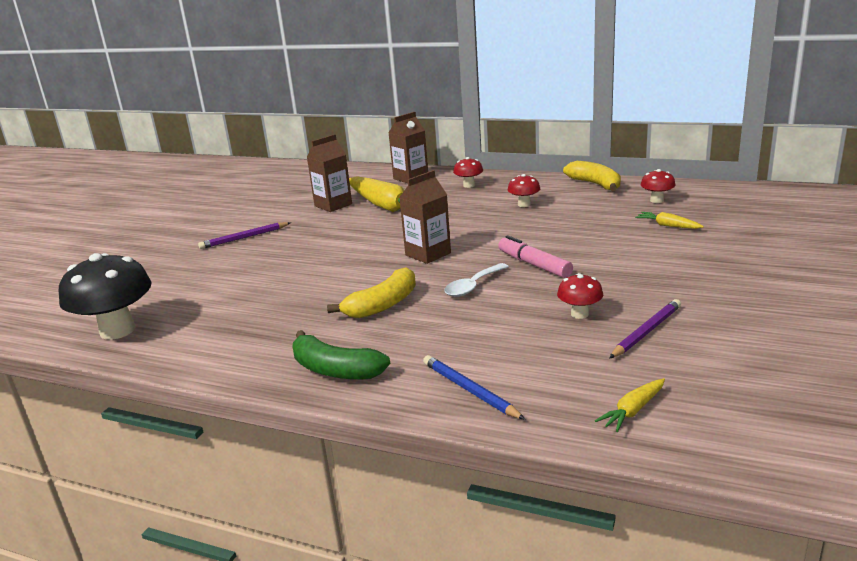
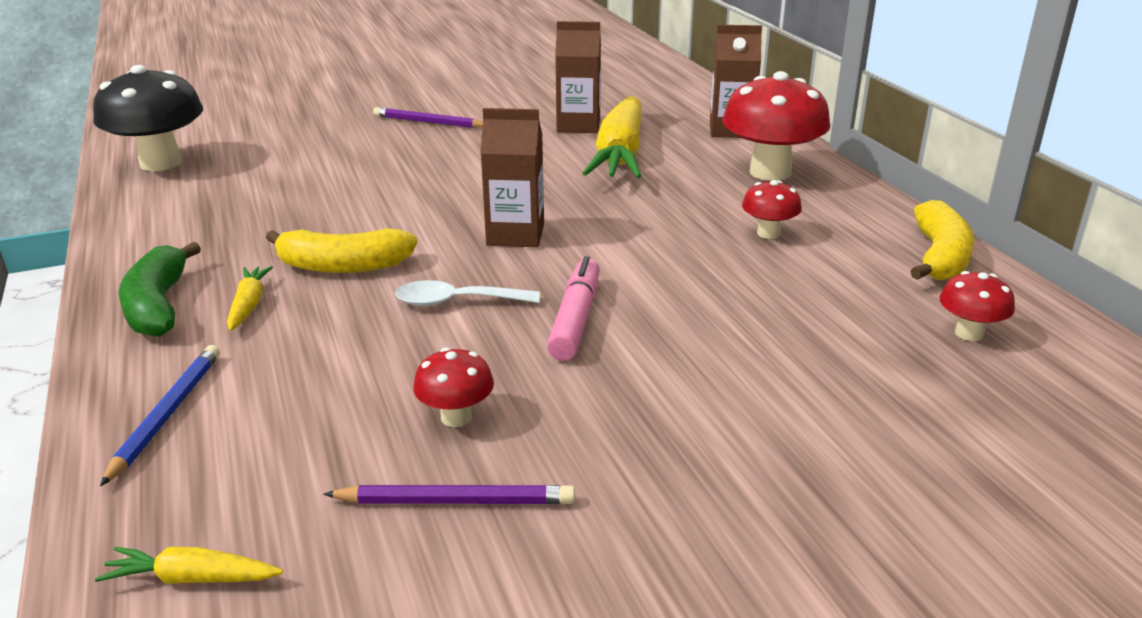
camera: 45 degrees right, 5 degrees up
red mushroom [453,157,483,188] -> red mushroom [722,71,830,181], size x2.02
yellow carrot [635,212,704,229] -> yellow carrot moved to [227,266,273,331]

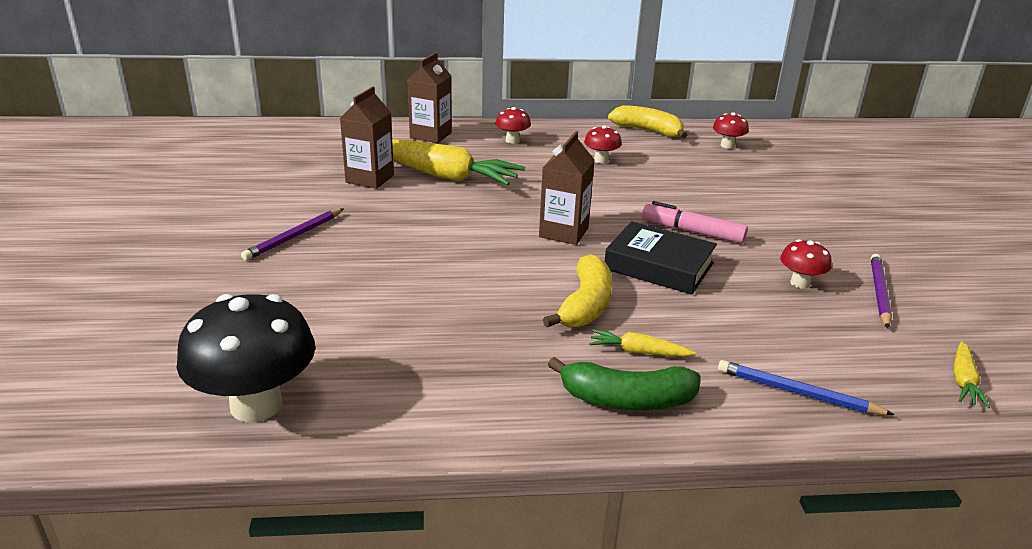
camera: 75 degrees left, 0 degrees up
white spoon [395,280,540,306] -> black book [605,221,717,295]
red mushroom [722,71,830,181] -> red mushroom [495,107,531,144], size x0.49

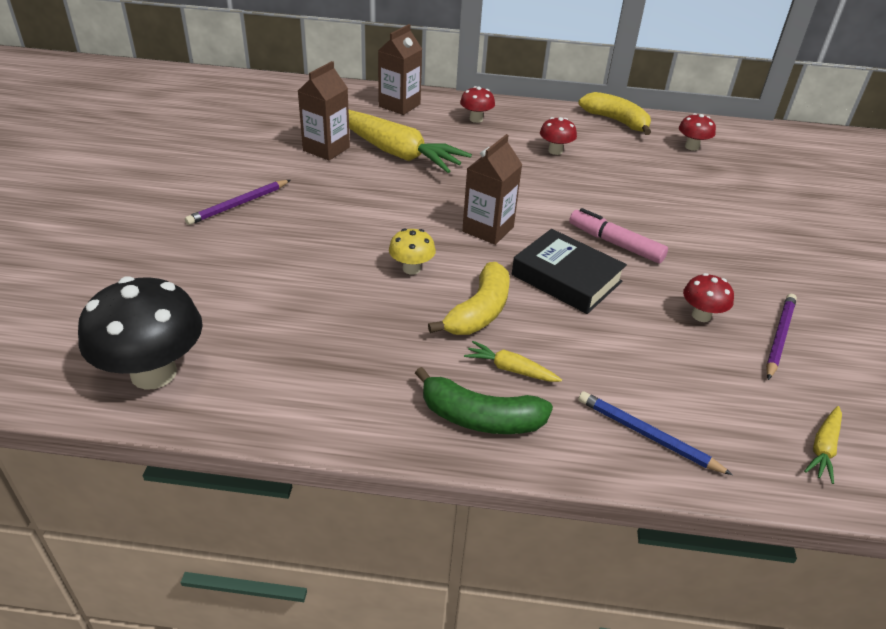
camera: 10 degrees right, 10 degrees up
none -> yellow mushroom [389,228,436,275]

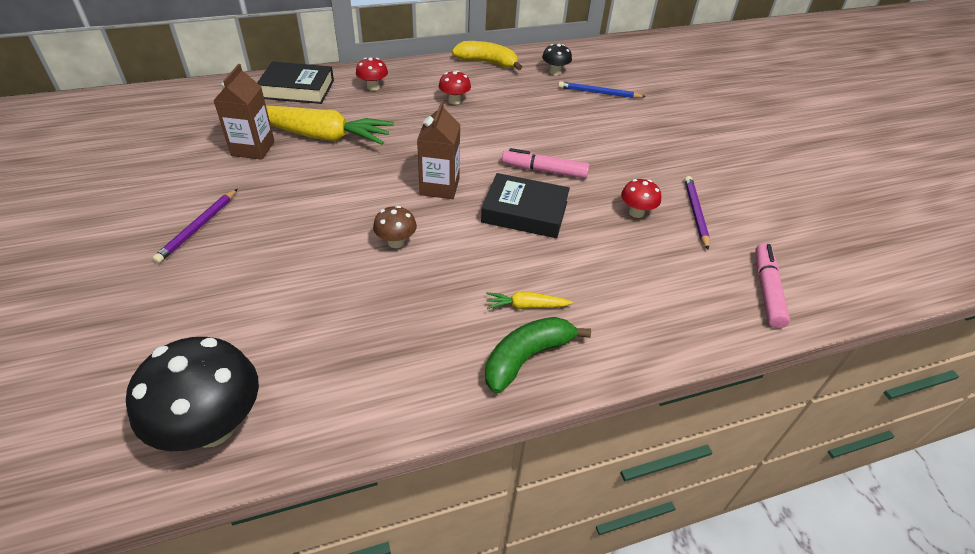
camera: 25 degrees left, 5 degrees up
brown carton [378,24,422,115] -> black book [257,61,334,104]
yellow mushroom [389,228,436,275] -> brown mushroom [373,206,417,248]
green banana [415,367,553,434] -> green banana turned 150 degrees clockwise [485,317,591,393]
yellow banana [428,262,510,335] -> none
blue pencil [578,391,733,475] -> blue pencil moved to [558,81,646,98]
red mushroom [679,113,716,151] -> black mushroom [542,44,572,75]
yellow carrot [804,406,842,484] -> pink marker [755,243,790,328]

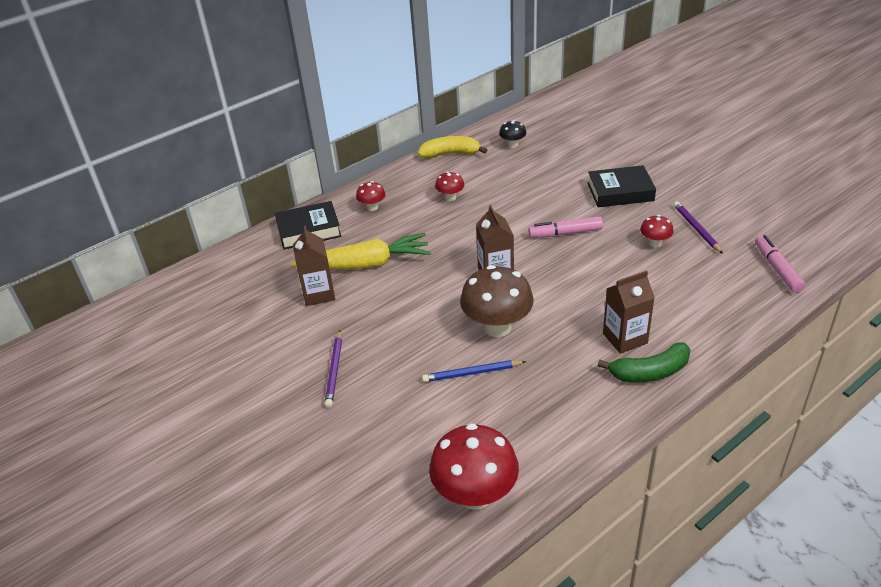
camera: 15 degrees left, 5 degrees down
black mushroom [126,337,259,451] -> red mushroom [429,423,519,510]
brown mushroom [373,206,417,248] -> brown mushroom [460,265,534,337], size x2.02
black book [481,173,570,238] -> black book moved to [588,165,656,207]
green banana [485,317,591,393] -> green banana turned 135 degrees counterclockwise [598,343,691,382]
yellow carrot [486,292,573,309] -> brown carton [603,270,655,354]
blue pencil [558,81,646,98] -> blue pencil moved to [422,360,526,382]

